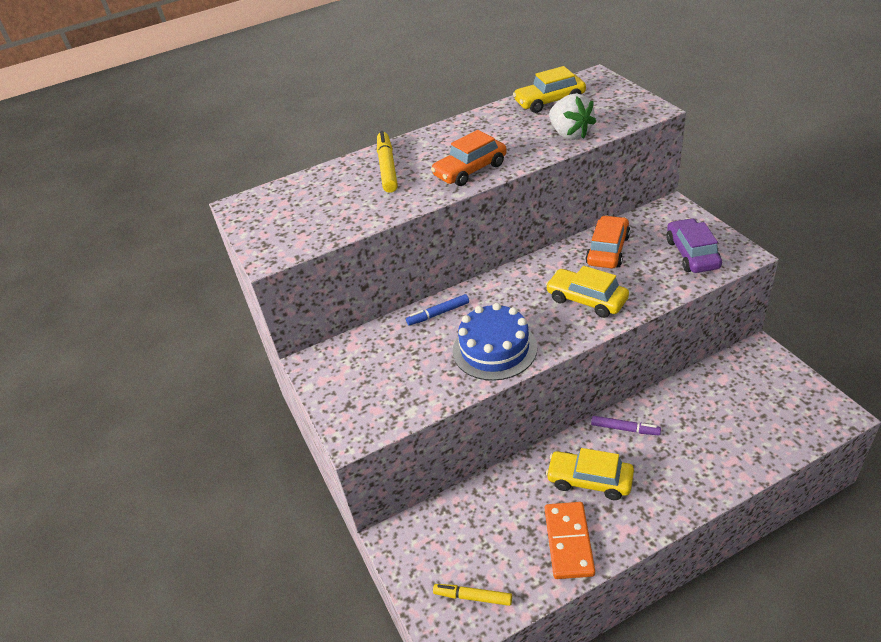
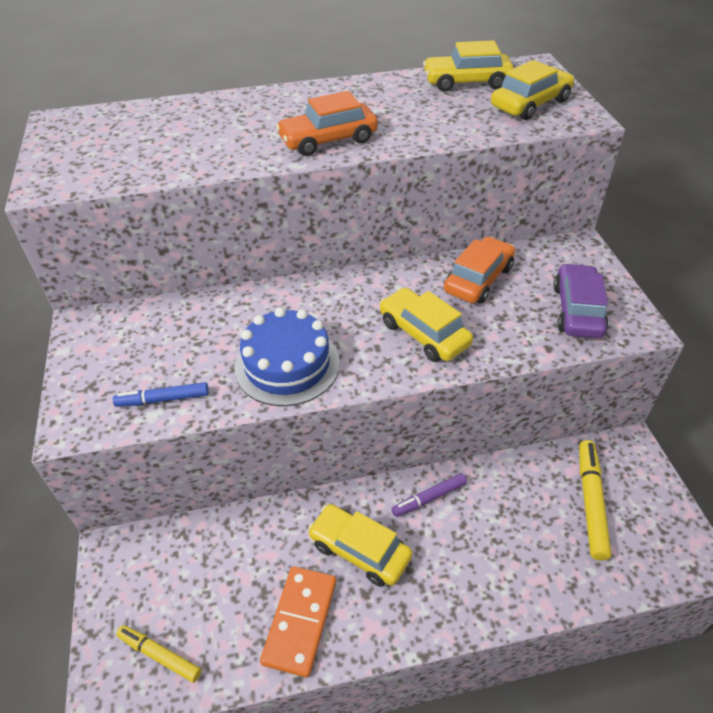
camera: 10 degrees right, 5 degrees up
yellow marker [377,131,398,193] -> yellow marker moved to [579,440,612,560]
blue marker [406,294,469,326] -> blue marker moved to [113,382,209,407]
white strawberry [549,93,596,140] -> none
purple marker [591,416,661,435] -> purple marker turned 120 degrees clockwise [392,473,467,517]
none -> yellow car [491,60,574,120]

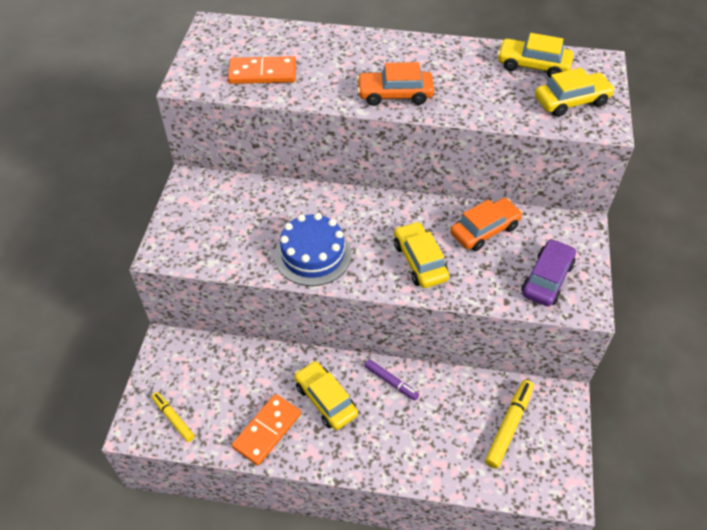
camera: 20 degrees right, 5 degrees up
blue marker [113,382,209,407] -> none
purple marker [392,473,467,517] -> purple marker turned 135 degrees counterclockwise [364,359,419,400]
none -> orange domino [228,56,296,84]

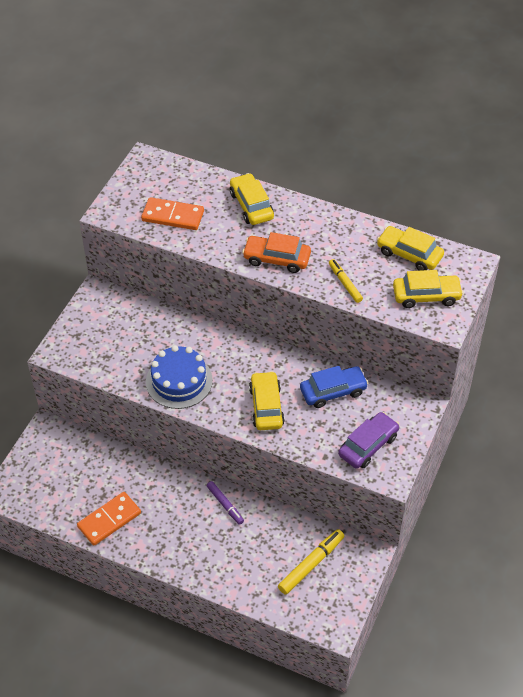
camera: 15 degrees right, 0 degrees up
yellow marker [152,392,195,442] -> yellow marker moved to [329,259,363,303]
yellow car [294,361,358,430] -> yellow car moved to [230,173,274,225]
orange car [450,198,523,251] -> blue car [300,366,368,408]

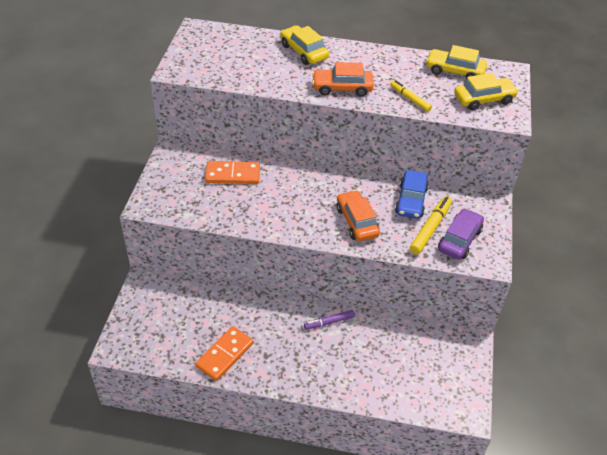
camera: 15 degrees left, 5 degrees down
orange domino [141,197,204,230] -> orange domino moved to [205,161,260,184]
blue cake [146,345,213,409] -> none
purple marker [207,481,244,525] -> purple marker turned 120 degrees clockwise [304,310,355,330]
yellow car [249,371,285,430] -> orange car [337,190,380,241]
yellow marker [278,529,344,595] -> yellow marker moved to [410,196,452,255]
blue car [300,366,368,408] -> blue car turned 135 degrees clockwise [395,170,429,219]

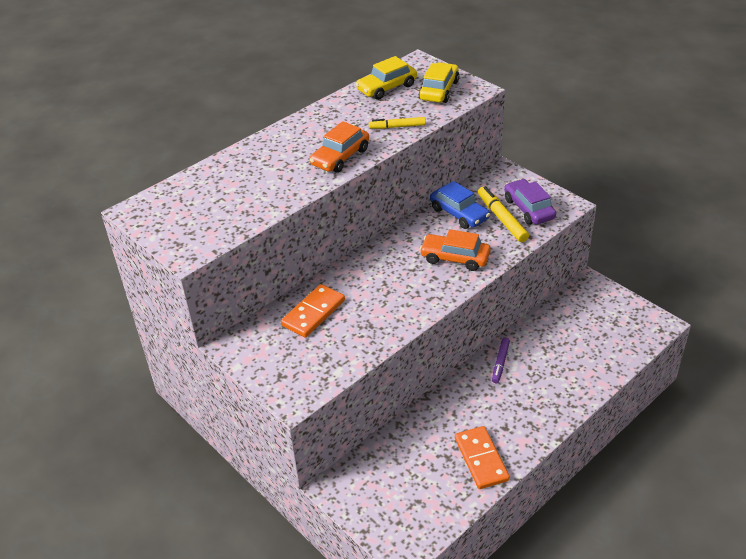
camera: 50 degrees left, 5 degrees down
yellow car [281,25,329,65] -> none

